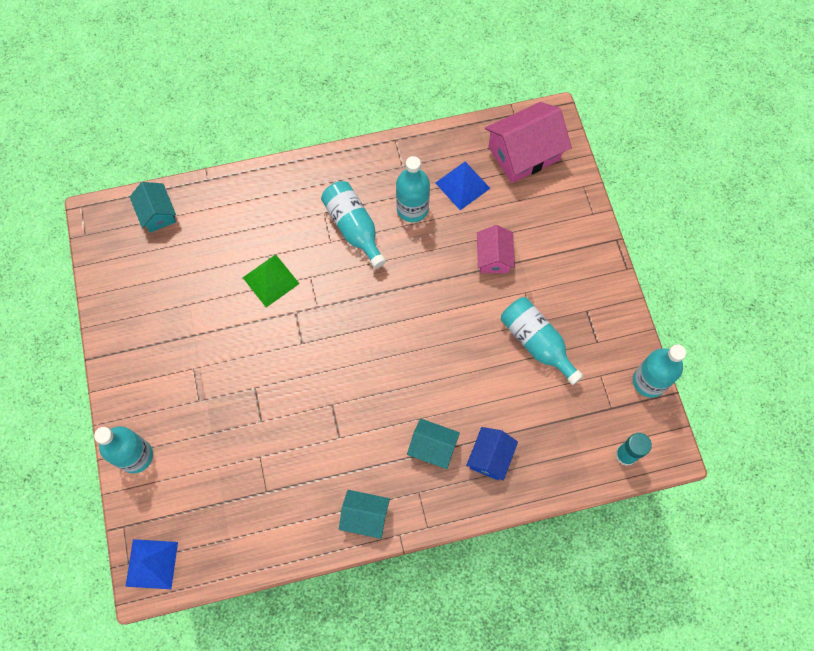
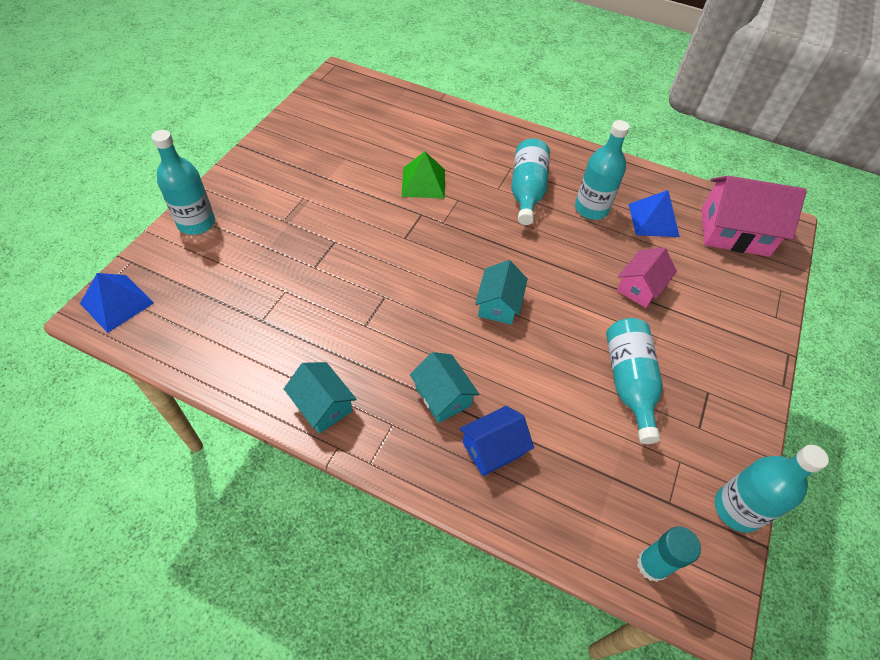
camera: 35 degrees right, 15 degrees down
turquoise house [130,182,176,233] -> turquoise house moved to [475,260,528,325]

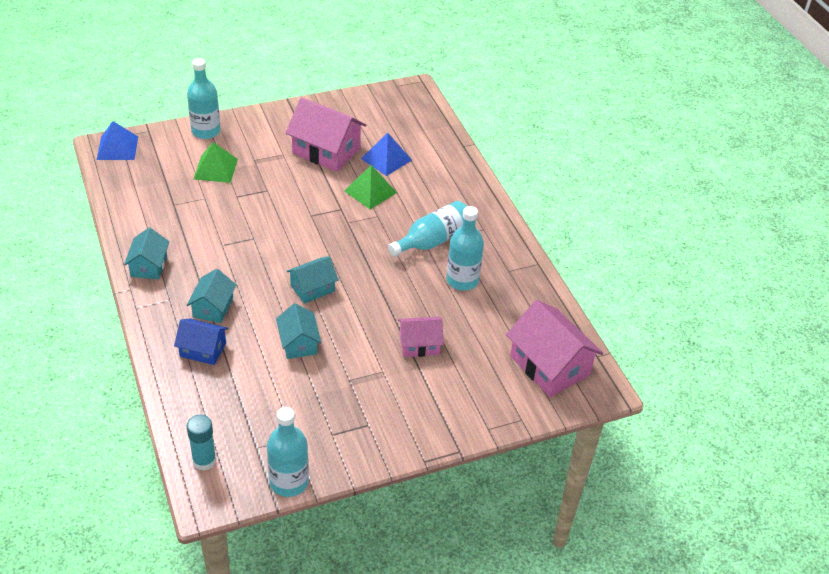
camera: 45 degrees right, 10 degrees down
turquoise bottle [606,318,663,444] -> none
blue pyramid [629,190,680,237] -> blue pyramid moved to [361,133,412,176]
none -> green pyramid [194,142,238,183]
none -> turquoise house [276,303,321,359]
none -> pink house [286,97,366,172]

